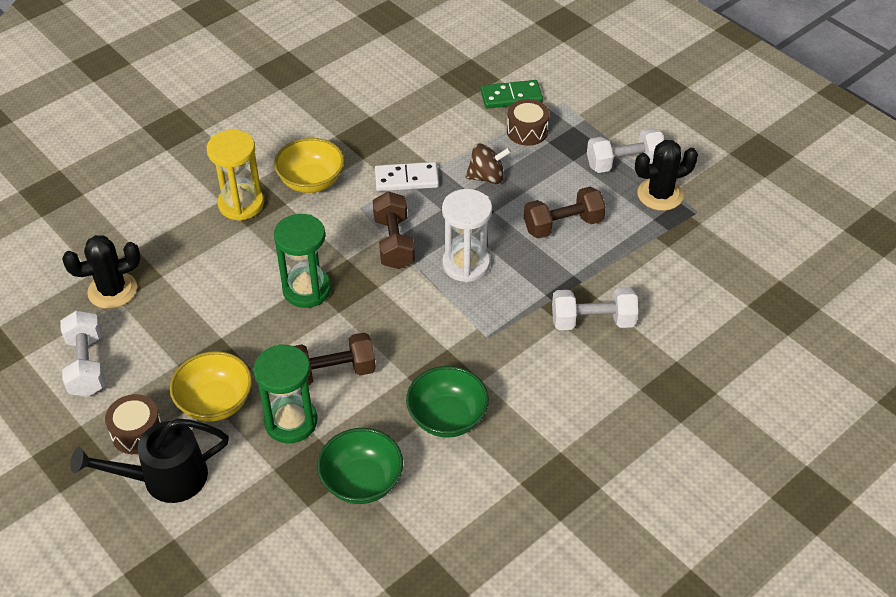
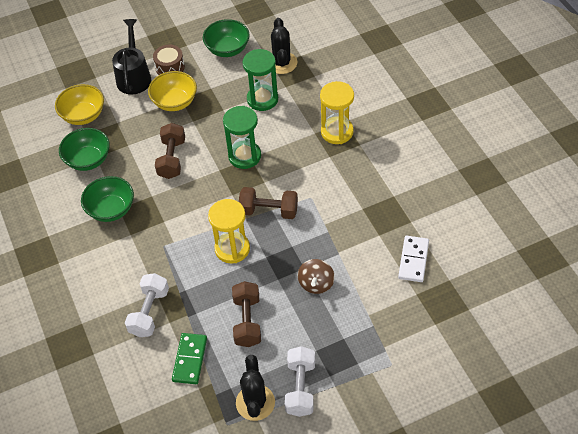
camera: 110 degrees right, 5 degrees up
white dumbbell [60,310,105,397] -> green bowl [203,19,250,57]
green hourglass [253,344,318,443] -> green hourglass moved to [243,49,278,111]
yellow bowl [274,138,344,193] -> yellow bowl moved to [55,84,104,125]
white domino [375,162,439,191] -> white domino moved to [398,236,429,282]
white hourglass [442,189,492,282] -> yellow hourglass [208,199,250,264]
green domino [481,80,543,109] -> green domino moved to [172,333,207,384]
brown drum [507,99,550,146] -> none

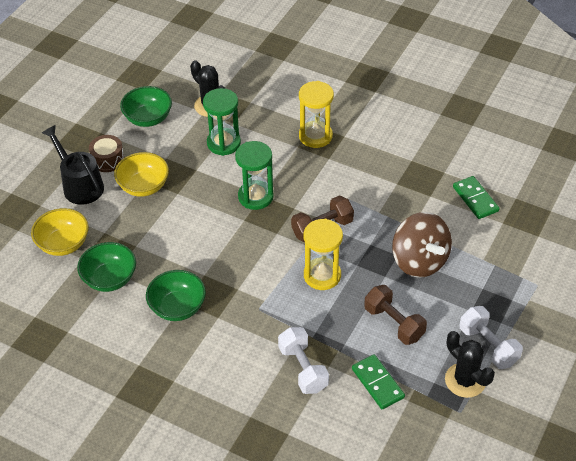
camera: 40 degrees left, 5 degrees down
brown dumbbell [155,123,185,179] -> none
brown spinning top [298,259,335,294] -> brown spinning top [392,212,452,278], size x1.72
white domino [398,236,429,282] -> green domino [453,176,500,219]

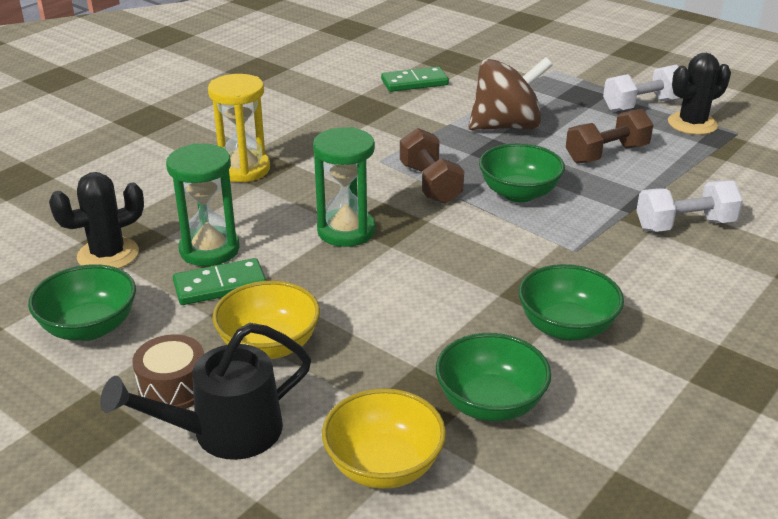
camera: 80 degrees left, 15 degrees down
yellow hourglass [304,219,343,290] -> green bowl [479,143,565,202]
green domino [352,354,405,409] -> green domino moved to [173,258,267,305]

